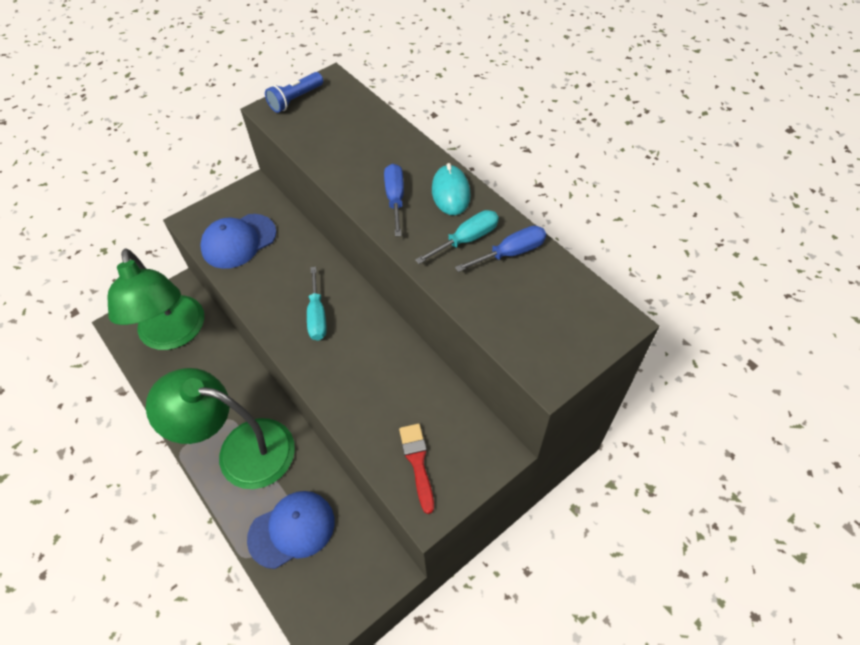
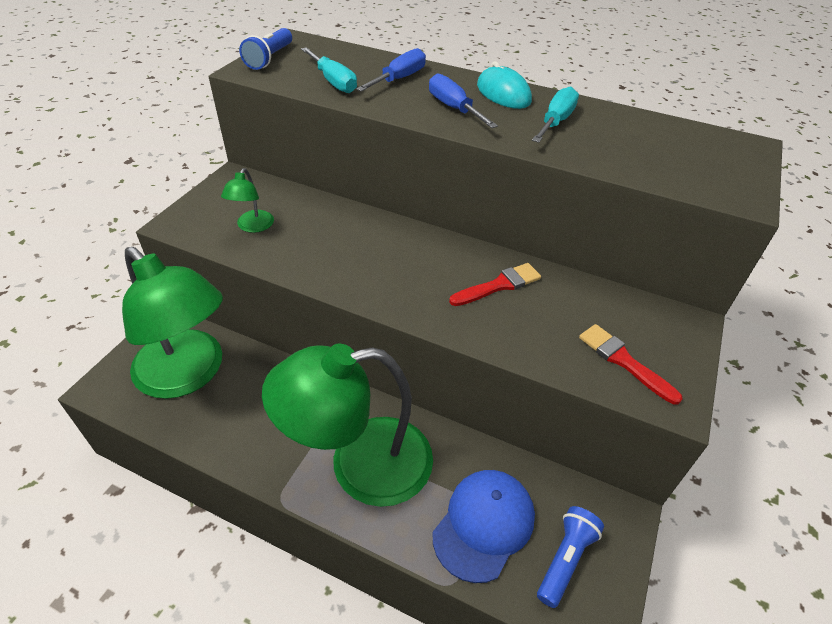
camera: 30 degrees left, 10 degrees down
blue cap [200,214,276,269] -> green lamp [221,168,274,233]
turquoise screwdriver [307,267,327,341] -> turquoise screwdriver moved to [301,47,357,93]
blue screwdriver [455,226,546,272] -> blue screwdriver moved to [356,48,426,92]
none -> red brush [449,263,541,306]
none -> blue flashlight [537,506,604,608]

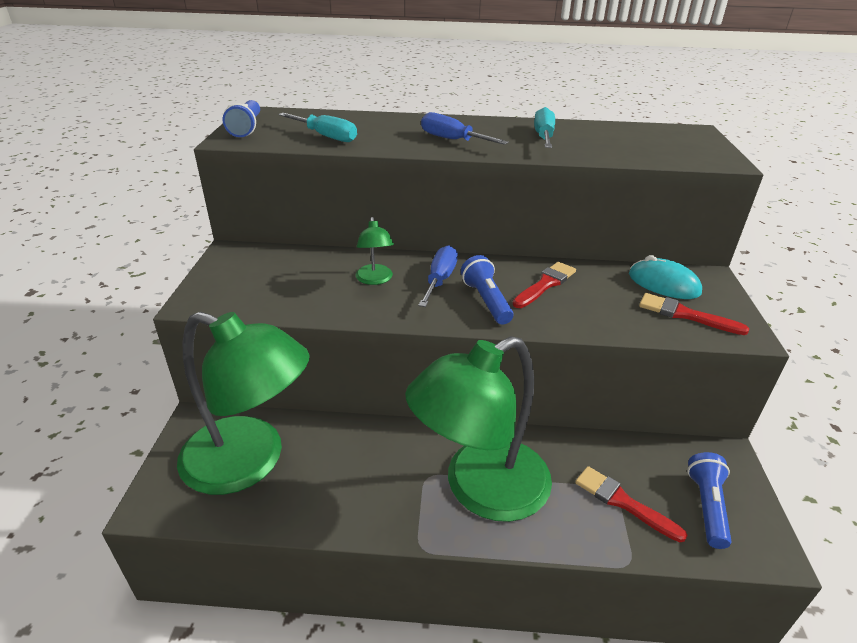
camera: 20 degrees left, 10 degrees down
green lamp [221,168,274,233] -> green lamp moved to [356,217,394,285]
blue screwdriver [356,48,426,92] -> blue screwdriver moved to [418,245,458,307]
blue cap [433,470,535,583] -> red brush [575,466,688,542]
turquoise mouse [477,61,532,109] -> turquoise mouse moved to [629,255,702,299]
none -> blue flashlight [461,255,514,325]

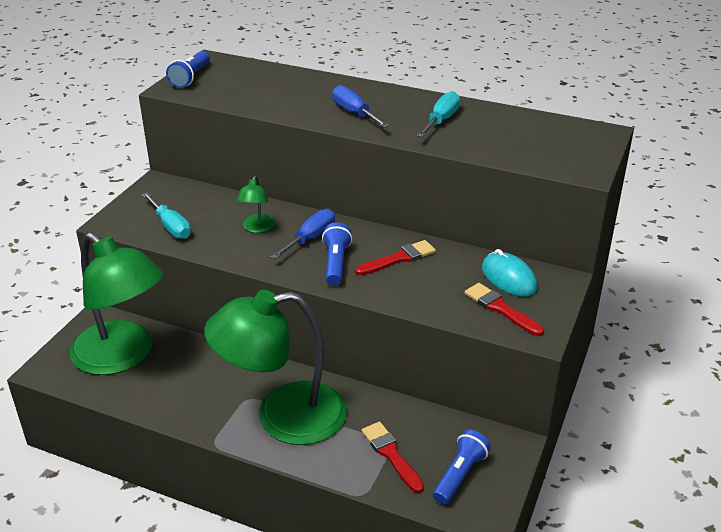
camera: 20 degrees right, 0 degrees up
turquoise screwdriver [279,113,357,142] -> turquoise screwdriver moved to [142,193,191,239]

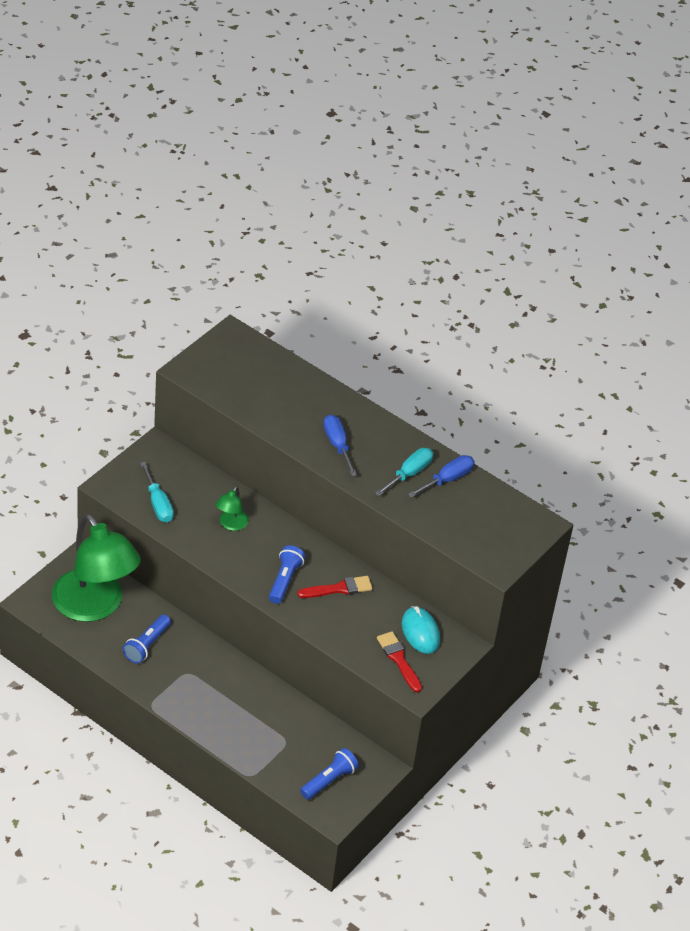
camera: 10 degrees right, 10 degrees up
blue flashlight [166,51,210,88] -> blue flashlight moved to [123,614,171,663]
green lamp [204,290,347,445] -> none
blue screwdriver [271,209,335,259] -> blue screwdriver moved to [408,455,474,498]
red brush [361,422,424,493] -> none

